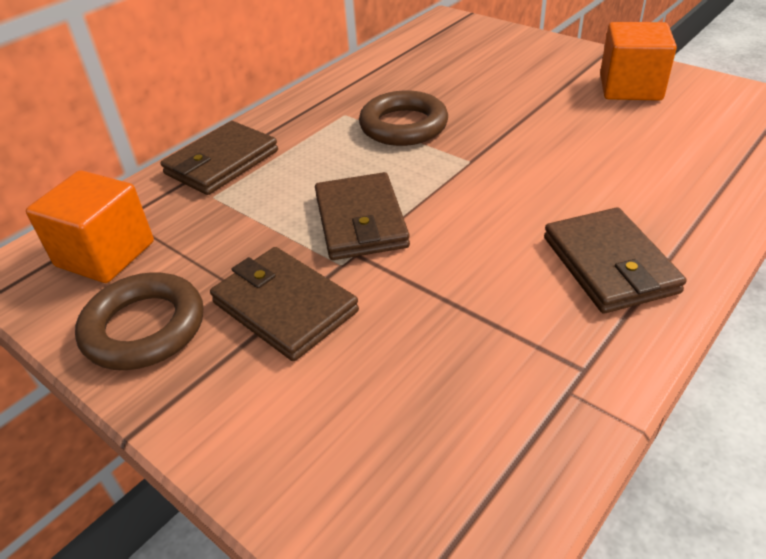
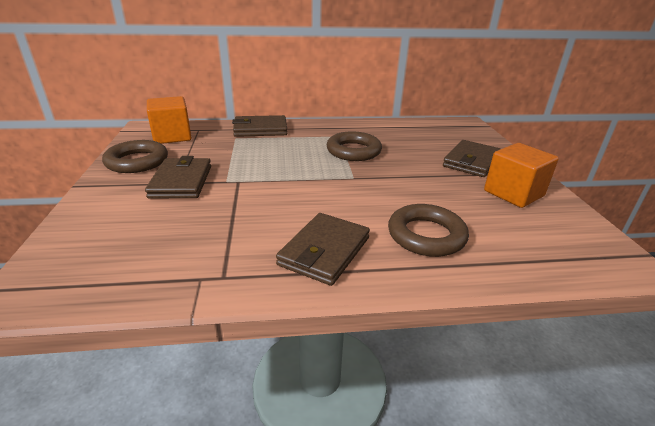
camera: 40 degrees right, 10 degrees down
brown wallet [315,172,410,260] -> brown wallet moved to [443,140,501,177]
none -> brown ring [388,204,469,257]

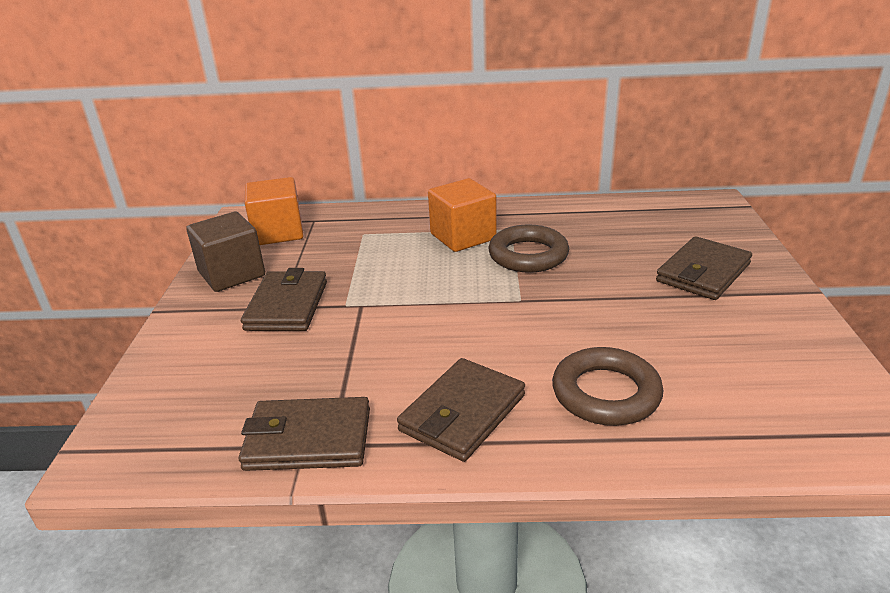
camera: 10 degrees right, 0 degrees up
brown ring [102,140,168,173] -> brown cube [186,212,265,292]
brown wallet [232,115,287,137] -> brown wallet moved to [239,397,370,471]
orange cube [484,143,559,208] -> orange cube moved to [428,178,497,252]

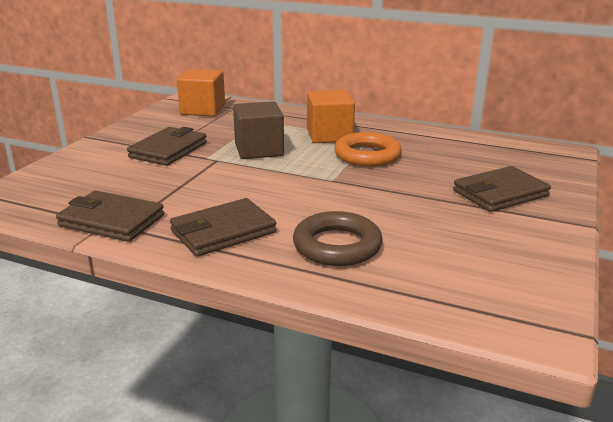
camera: 20 degrees right, 5 degrees down
brown cube [186,212,265,292] -> brown cube moved to [233,101,284,159]
brown ring [488,224,569,273] -> orange ring [334,132,402,167]

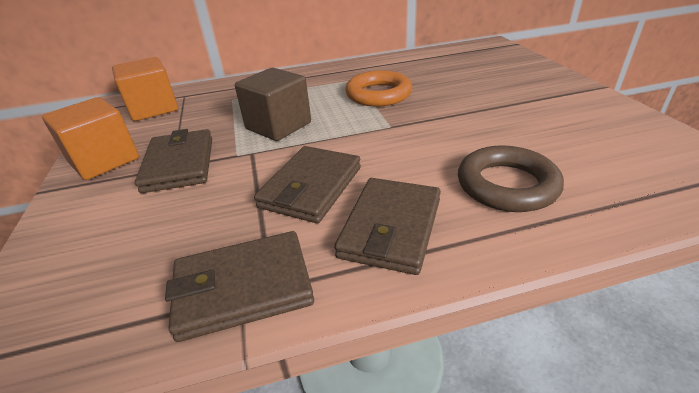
camera: 35 degrees left, 10 degrees up
orange cube [307,90,355,143] -> orange cube moved to [42,97,139,180]
brown wallet [453,166,551,212] -> brown wallet moved to [254,146,361,223]

